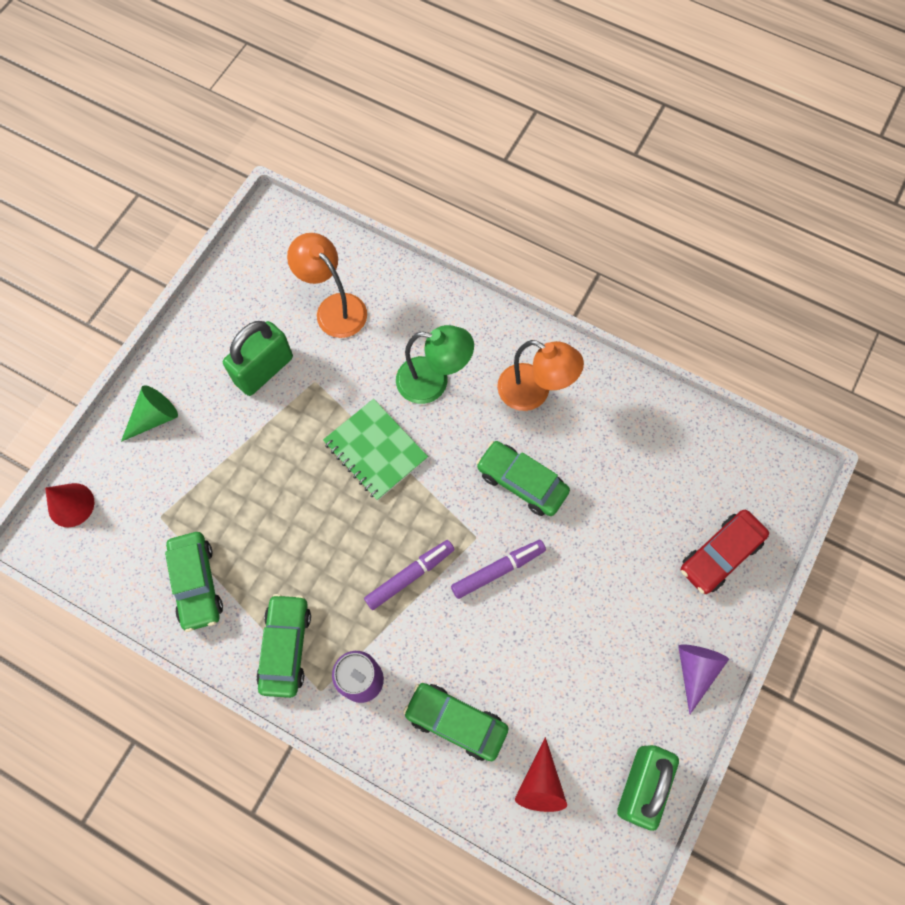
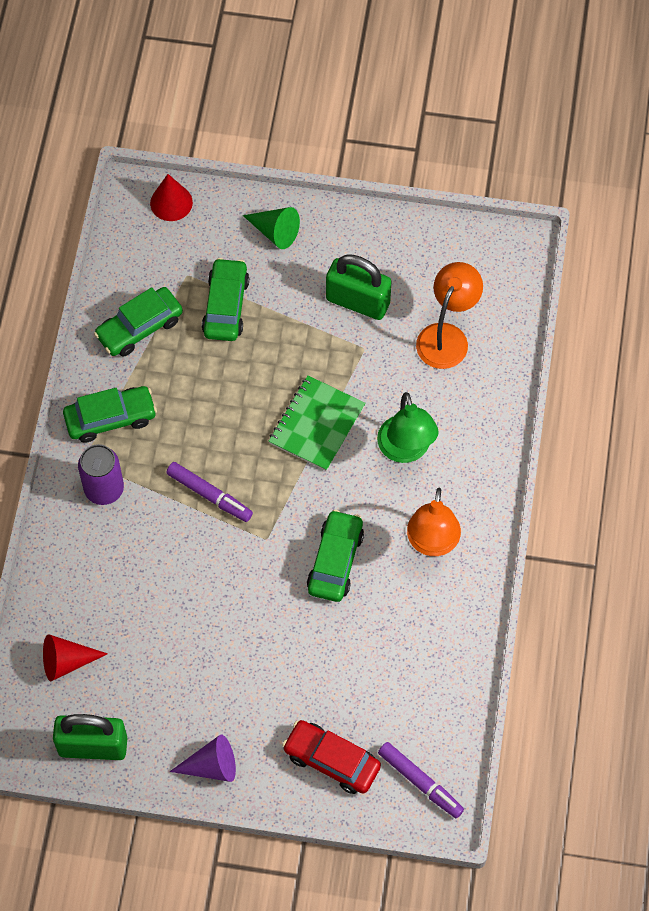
camera: 70 degrees right, 5 degrees down
green car [403,683,509,761] -> green car moved to [202,258,249,341]
purple marker [451,540,546,599] -> purple marker moved to [378,742,464,818]

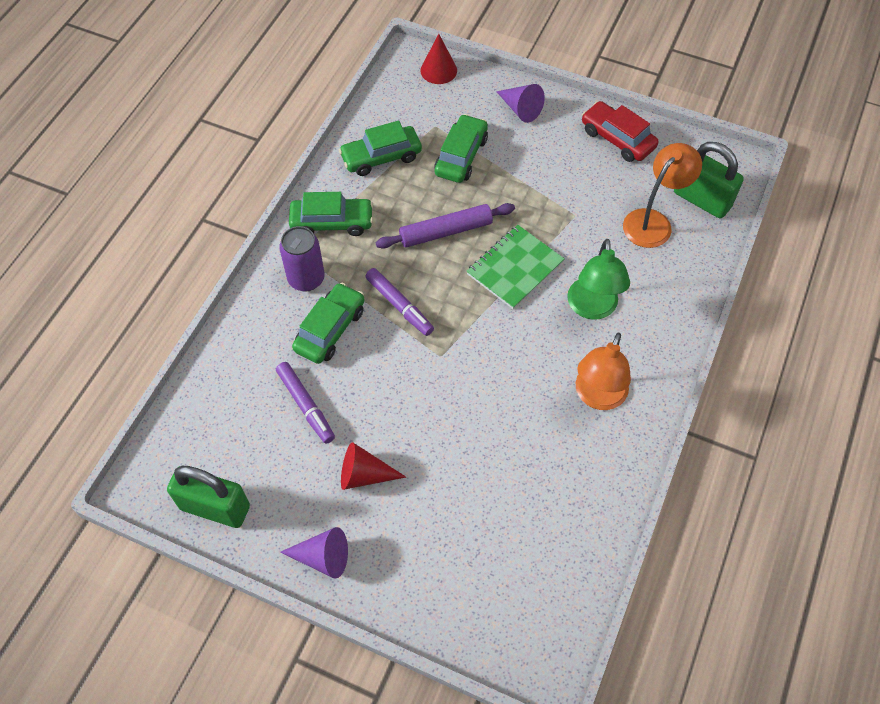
camera: 15 degrees right, 5 degrees down
red cone [43,634,108,681] -> red cone moved to [341,442,406,490]
green cone [243,207,300,249] -> purple cone [496,84,545,123]
red car [282,720,381,794] -> red car moved to [582,101,658,162]
green car [307,510,364,602] -> green car moved to [292,283,365,364]
green padlock [326,255,392,320] -> green padlock moved to [674,142,744,218]
purple marker [378,742,464,818] -> purple marker moved to [276,362,335,444]
none -> purple rolling pin [375,203,515,249]

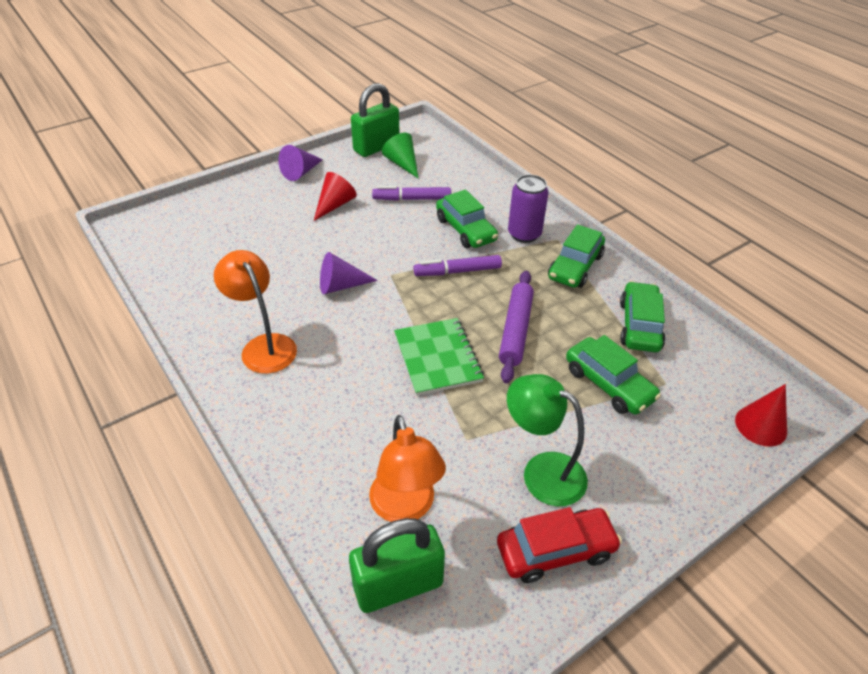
camera: 120 degrees right, 15 degrees down
purple cone [496,84,545,123] -> purple cone moved to [320,252,378,294]
green lamp [567,239,630,320] -> green lamp moved to [507,374,588,506]
none -> green cone [382,133,419,179]

